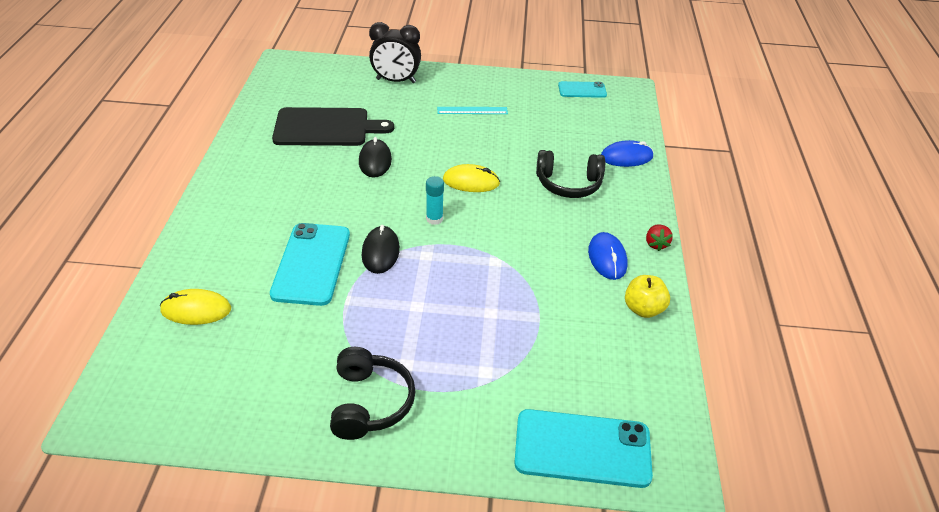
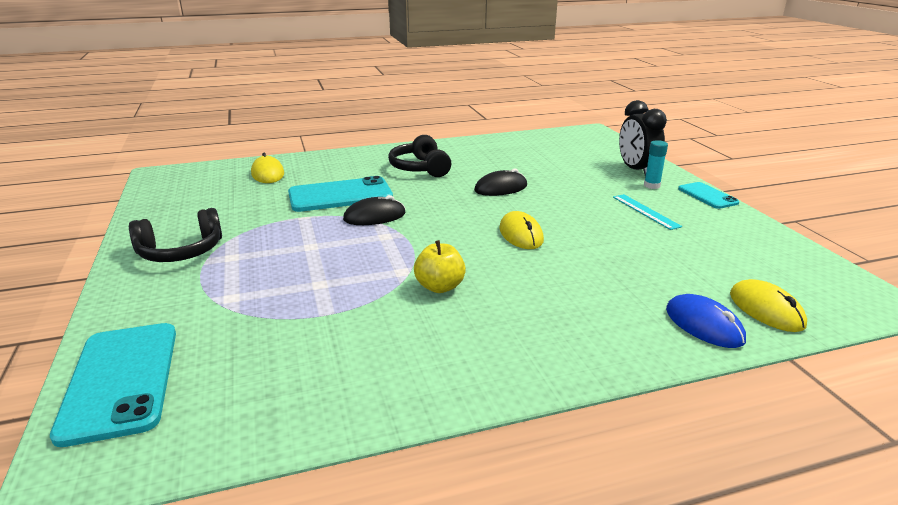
camera: 70 degrees right, 15 degrees down
black cutting board [272,107,394,146] -> none
turquoise glue stick [426,176,444,225] -> turquoise glue stick moved to [644,140,668,189]
black headphones [536,150,605,198] -> black headphones moved to [388,135,451,177]
turquoise phone [558,81,607,98] -> turquoise phone moved to [678,182,739,209]
blue mouse [588,232,627,280] -> none
yellow apple [625,275,670,318] -> yellow apple moved to [414,240,466,293]
red strawberry [646,224,673,251] -> none
none -> yellow mouse [730,279,807,332]

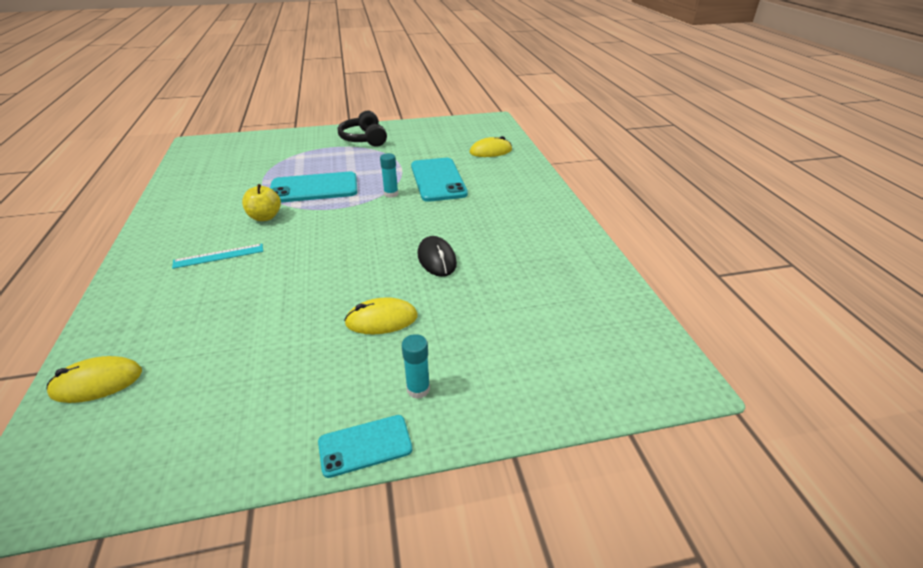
camera: 95 degrees right, 10 degrees up
turquoise phone [50,323,176,447] -> turquoise phone moved to [270,172,357,203]
black mouse [343,195,406,225] -> turquoise glue stick [380,153,398,198]
black headphones [388,135,451,177] -> none
yellow mouse [499,211,544,249] -> yellow mouse moved to [344,297,418,334]
turquoise ruler [613,194,682,230] -> turquoise ruler moved to [172,244,263,269]
black clock [619,100,667,177] -> none
blue mouse [666,294,746,348] -> none

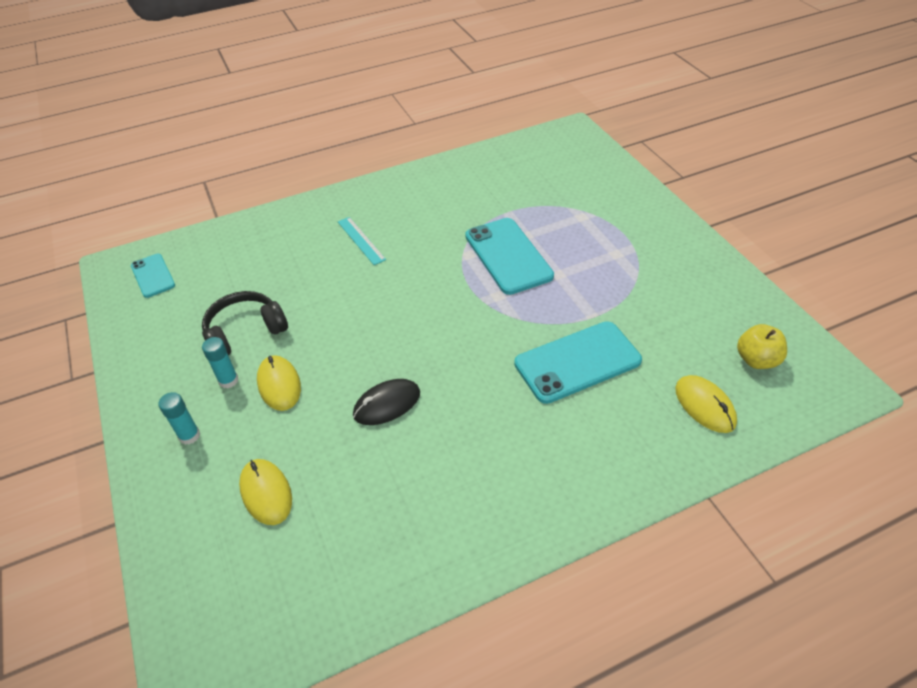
camera: 80 degrees right, 10 degrees up
yellow mouse [47,356,142,403] -> yellow mouse moved to [239,459,292,525]
yellow apple [242,184,281,221] -> yellow apple moved to [737,324,787,369]
turquoise phone [318,415,412,478] -> turquoise phone moved to [131,254,175,298]
black headphones [338,111,387,147] -> black headphones moved to [202,291,288,356]
turquoise glue stick [380,153,398,198] -> turquoise glue stick moved to [202,337,239,388]

